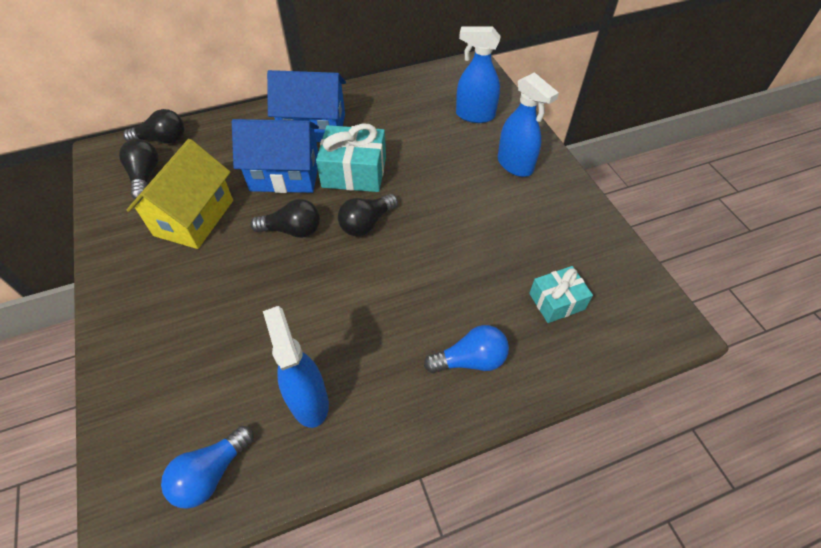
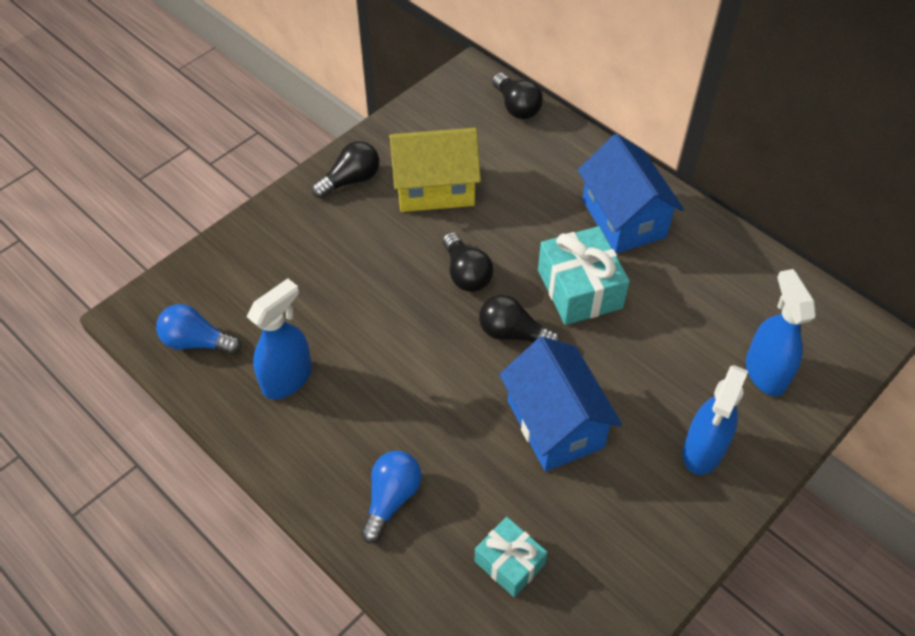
camera: 65 degrees right, 0 degrees up
black light bulb [119,139,159,200] -> black light bulb moved to [312,141,379,199]
blue house [232,119,319,193] -> blue house moved to [499,337,622,472]
blue light bulb [424,325,509,373] -> blue light bulb turned 120 degrees counterclockwise [361,451,422,543]

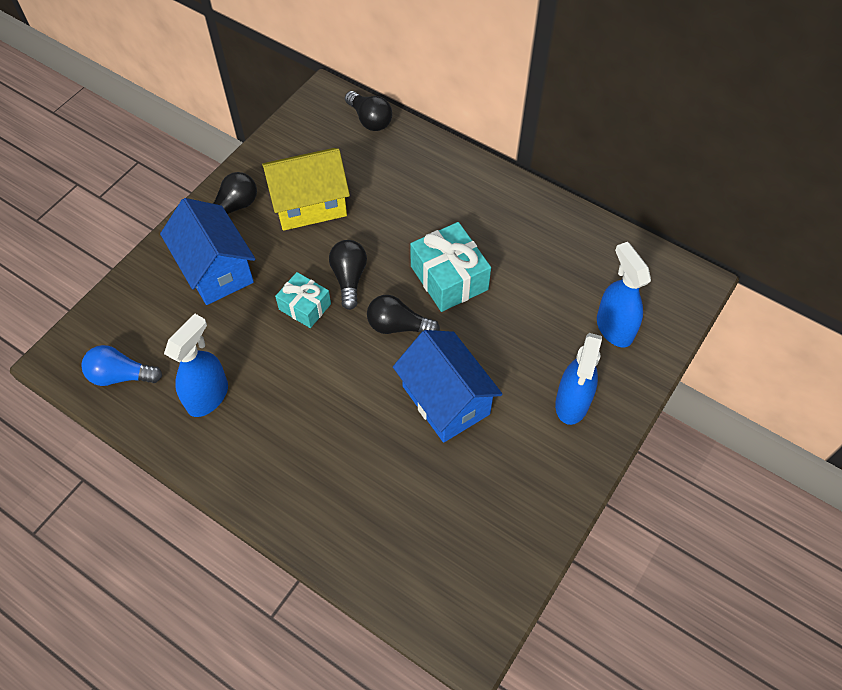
camera: 10 degrees left, 5 degrees up
blue light bulb [361,451,422,543] -> none
black light bulb [442,232,494,292] -> black light bulb turned 150 degrees counterclockwise [329,240,367,310]
turquoise gift [475,517,548,597] -> turquoise gift moved to [275,272,331,328]
blue house [578,134,684,254] -> blue house moved to [160,198,255,305]

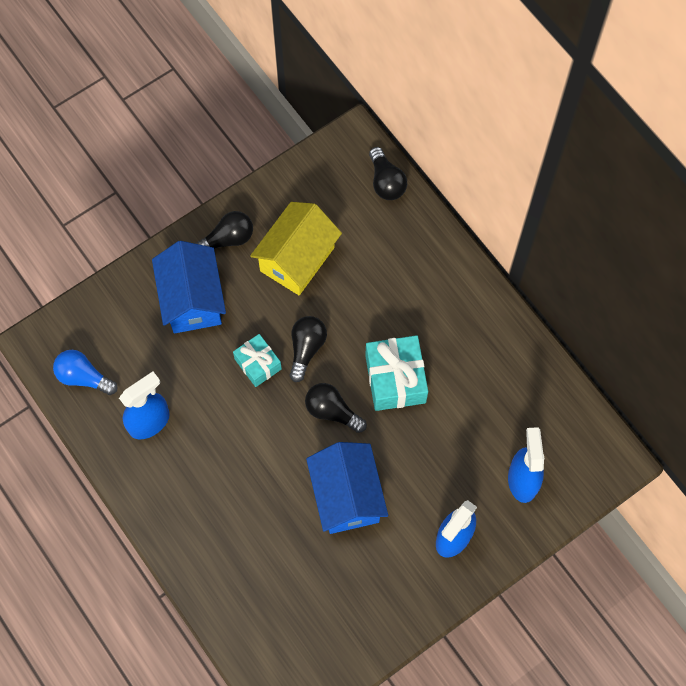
camera: 20 degrees right, 10 degrees up
yellow house [262,148,350,231] -> yellow house turned 60 degrees counterclockwise [250,202,342,295]

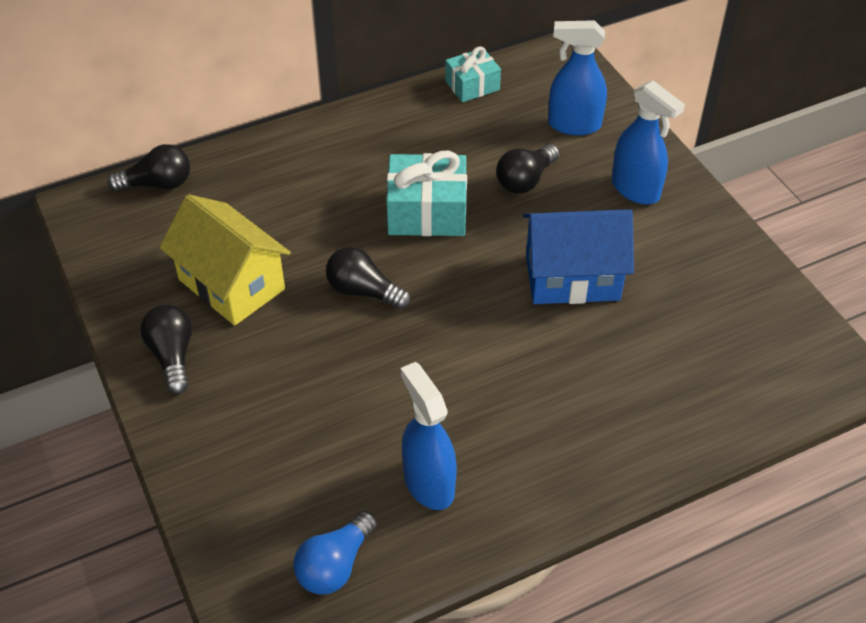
camera: 80 degrees left, 20 degrees down
blue house [152,241,226,333] -> none
turquoise gift [233,334,282,387] -> turquoise gift moved to [445,46,501,102]
black light bulb [305,383,367,433] -> black light bulb moved to [496,144,559,194]

